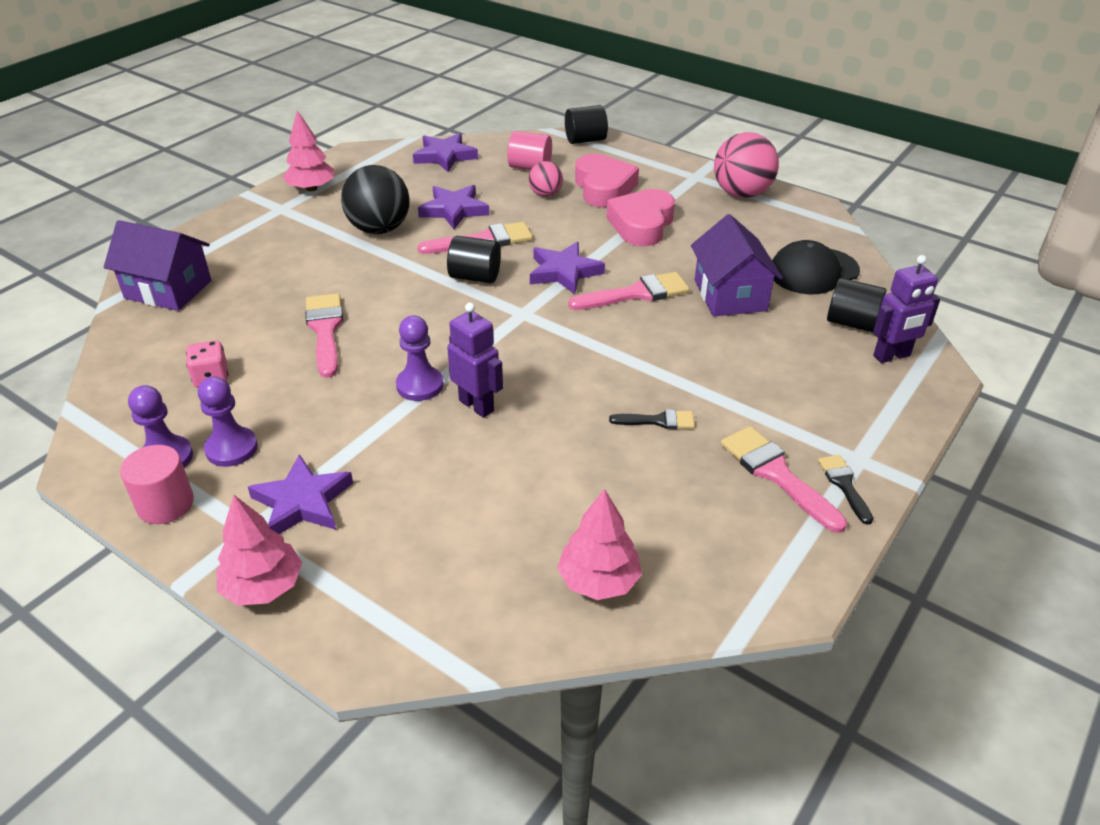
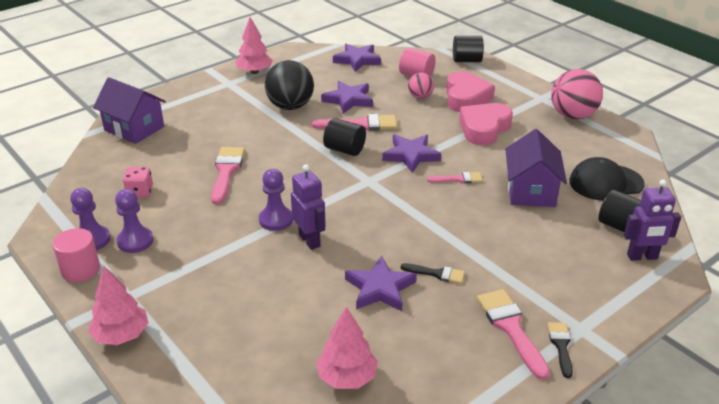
camera: 15 degrees right, 5 degrees down
purple star [248,454,353,534] -> purple star moved to [345,256,417,311]
pink brush [568,272,690,310] -> pink brush [427,172,483,184], size x0.59

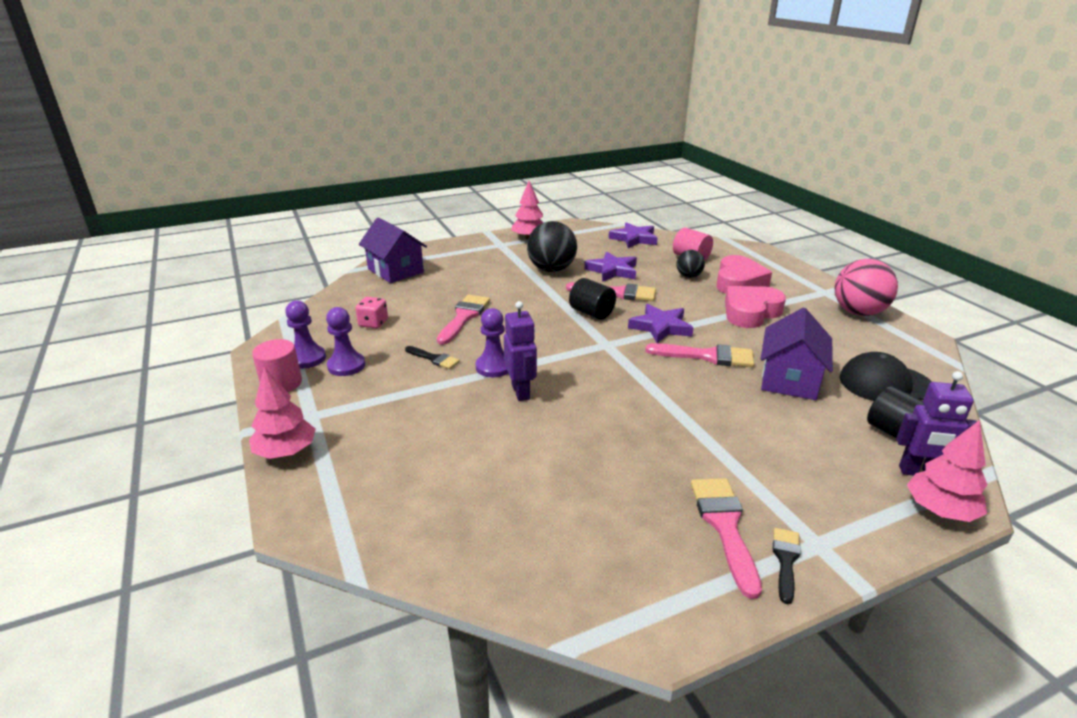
camera: 15 degrees right, 5 degrees down
pink tree [316,307,378,389] -> pink tree moved to [907,420,988,522]
purple star [345,256,417,311] -> none
black brush [401,263,465,284] -> black brush moved to [405,346,460,369]
pink ball [408,72,434,99] -> black ball [677,250,705,278]
pink brush [427,172,483,184] -> pink brush [645,343,754,367], size x1.71
black cylinder [453,36,484,62] -> none

